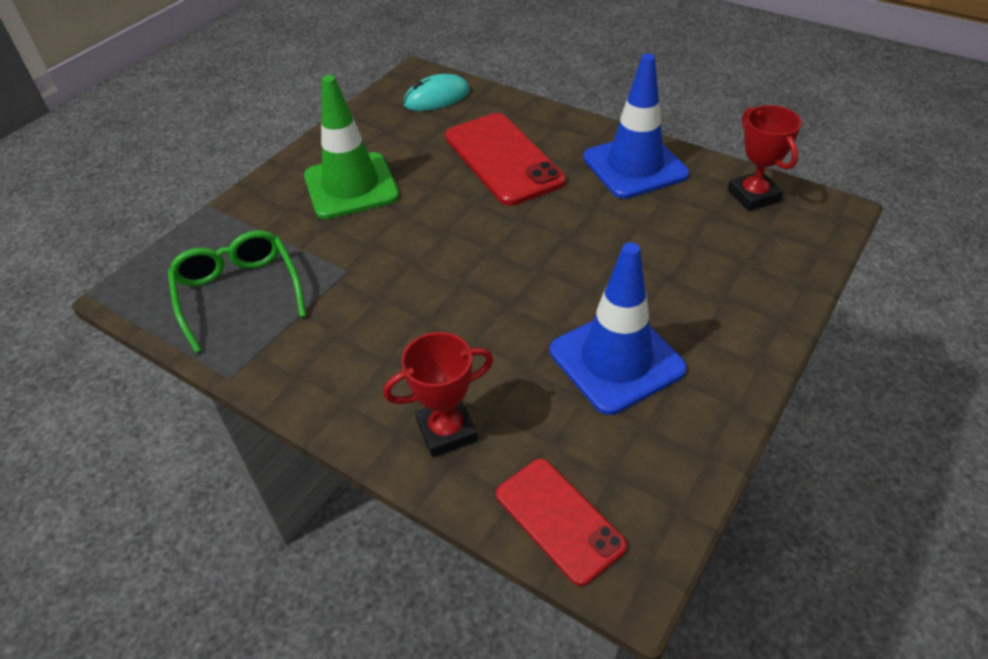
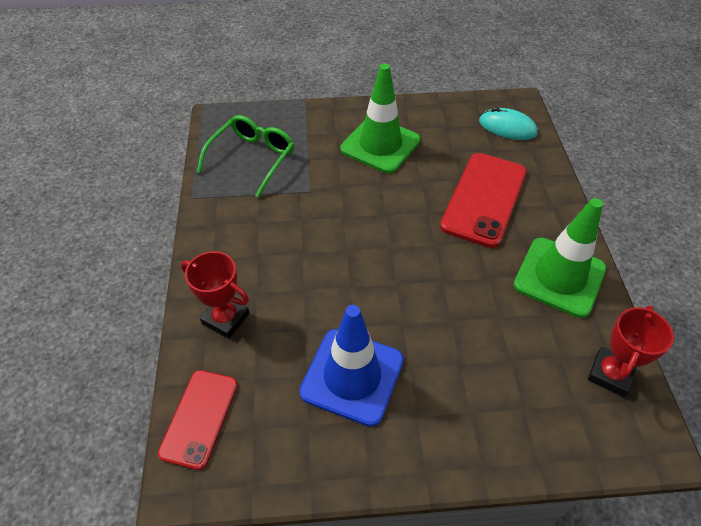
camera: 50 degrees right, 5 degrees up
blue traffic cone [583,53,689,199] -> green traffic cone [514,198,606,318]

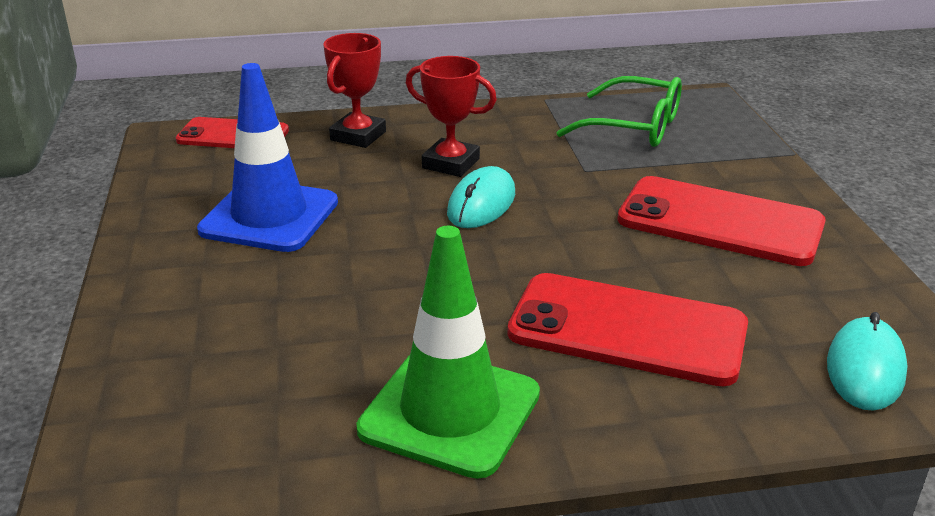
camera: 85 degrees right, 20 degrees down
green traffic cone [340,63,420,173] -> red phone [617,176,826,266]
red trophy [587,306,674,397] -> red trophy moved to [406,56,497,177]
none -> turquoise mouse [447,166,515,228]

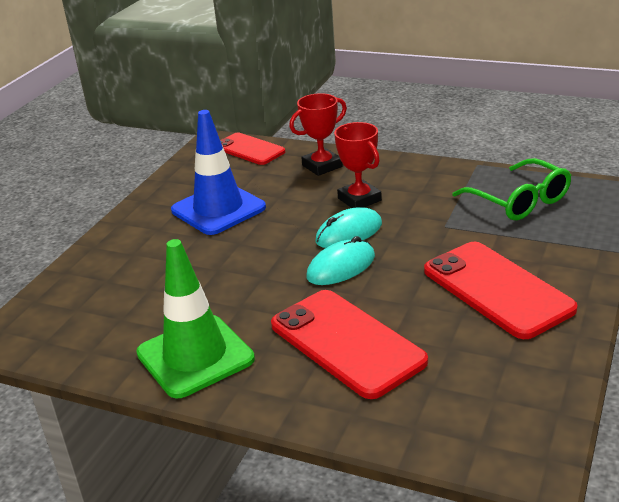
camera: 35 degrees right, 0 degrees up
turquoise mouse [827,312,908,411] -> turquoise mouse moved to [306,236,375,285]

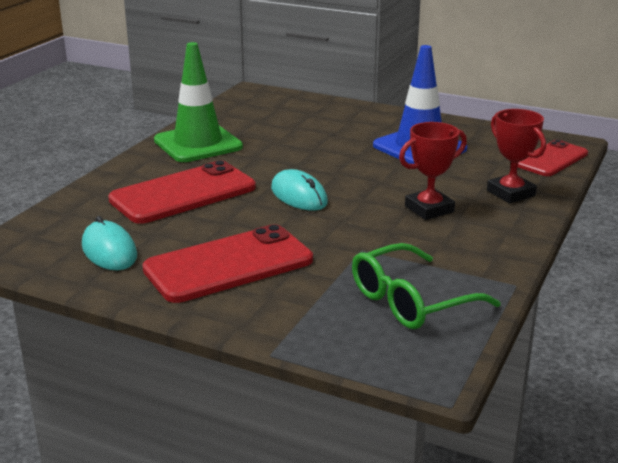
camera: 90 degrees right, 5 degrees down
turquoise mouse [315,207,382,248] -> turquoise mouse moved to [82,216,137,270]

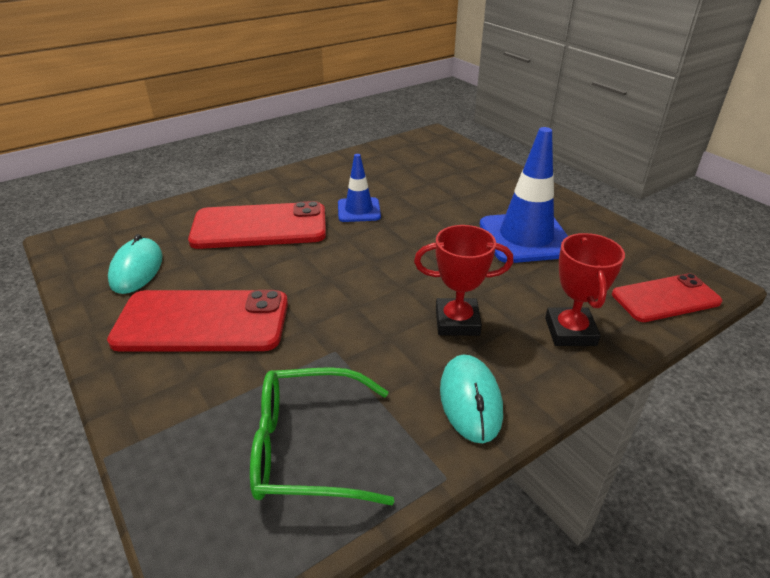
camera: 30 degrees right, 10 degrees up
green traffic cone [154,42,243,162] -> none
turquoise mouse [271,169,328,211] -> turquoise mouse moved to [440,354,503,443]
none -> blue traffic cone [338,154,381,222]

